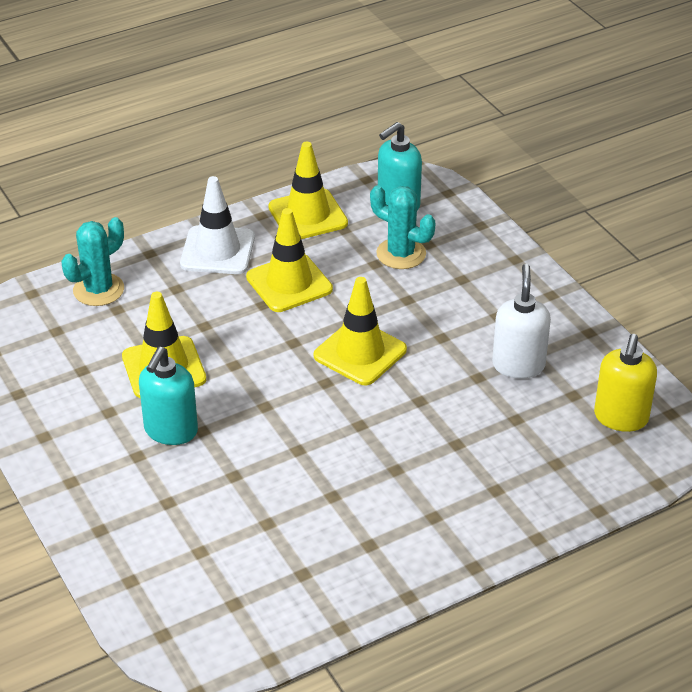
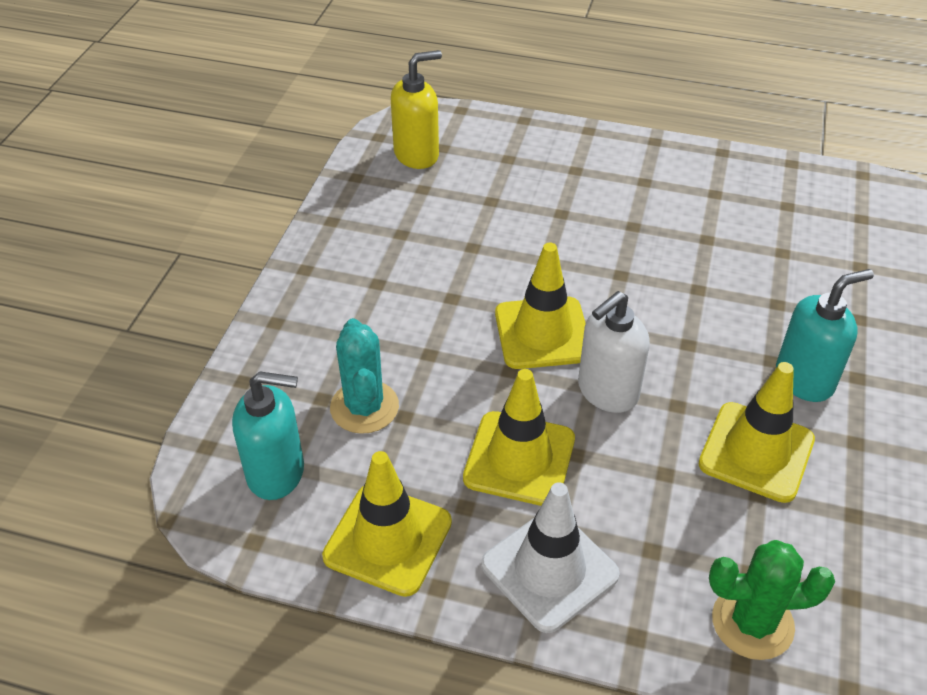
camera: 135 degrees left, 5 degrees up
turquoise cactus [61,217,124,306] -> green cactus [709,540,835,660]
white soap dispenser [492,264,551,379] -> white soap dispenser moved to [578,291,650,413]

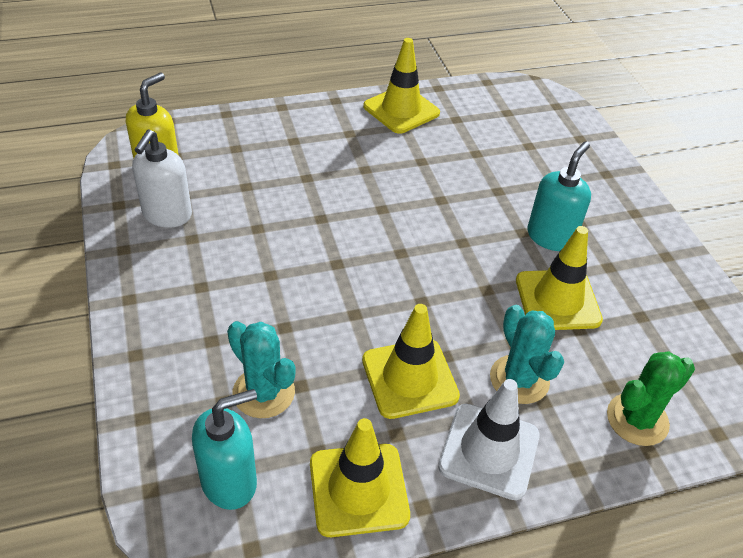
camera: 35 degrees left, 0 degrees up
yellow traffic cone [495,243,586,369] -> yellow traffic cone moved to [363,38,440,134]
white soap dispenser [578,291,650,413] -> white soap dispenser moved to [132,130,192,228]
none -> turquoise cactus [490,305,564,404]

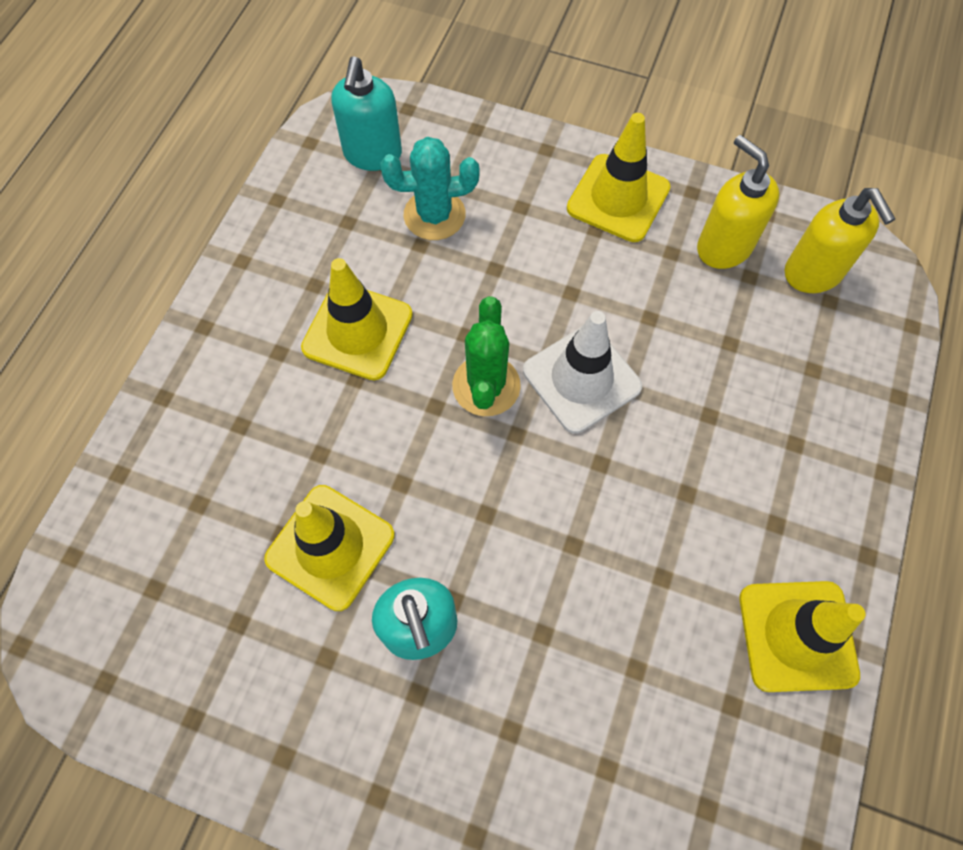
camera: 130 degrees right, 20 degrees up
white soap dispenser [132,130,192,228] -> yellow soap dispenser [697,135,780,269]
yellow traffic cone [310,418,410,537] -> yellow traffic cone moved to [567,113,671,242]
white traffic cone [438,379,540,500] -> white traffic cone moved to [523,311,642,433]
turquoise cactus [490,305,564,404] -> none
green cactus [607,351,695,446] -> green cactus moved to [452,296,521,416]

